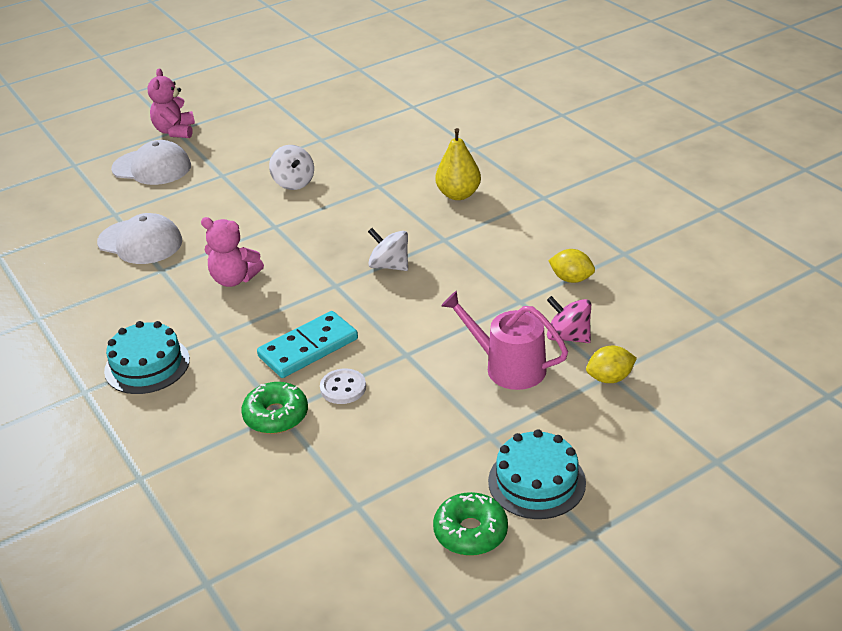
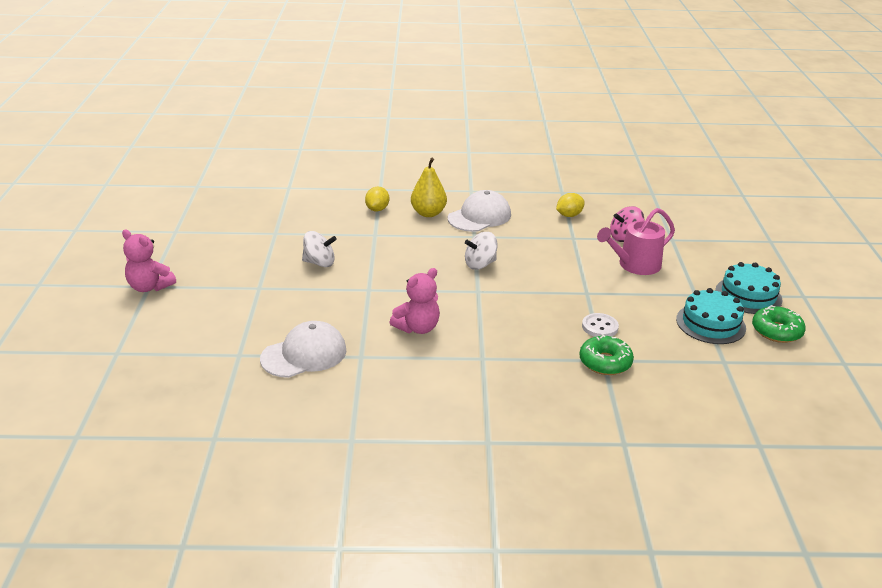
camera: 60 degrees left, 5 degrees down
turquoise cake [104,321,190,394] -> turquoise cake moved to [676,288,746,344]
white cap [111,140,191,185] -> white cap moved to [448,190,511,232]
turquoise domino [257,311,358,378] -> none
yellow lemon [586,346,637,383] -> yellow lemon moved to [365,187,389,211]

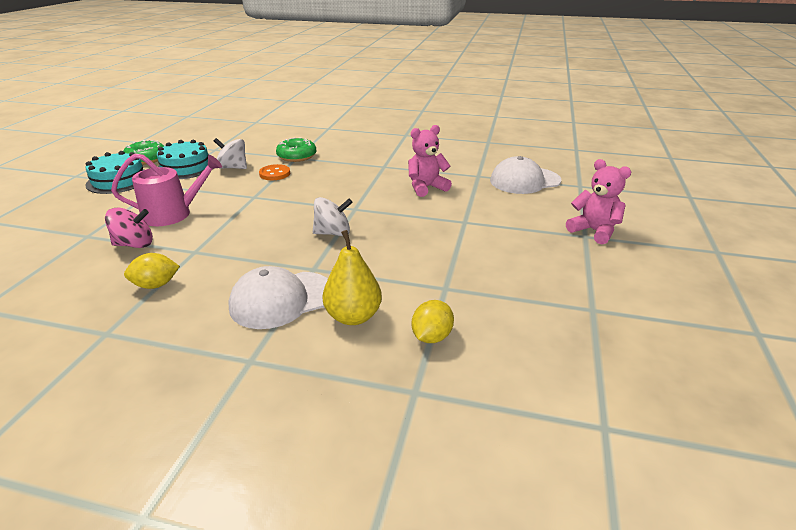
camera: 165 degrees left, 0 degrees up
pink teddy bear [122,230,176,292] -> pink teddy bear moved to [566,159,631,244]
white spinning top [302,231,337,267] -> white spinning top moved to [214,138,247,169]
white button [582,313,619,337] -> orange button [259,164,290,180]

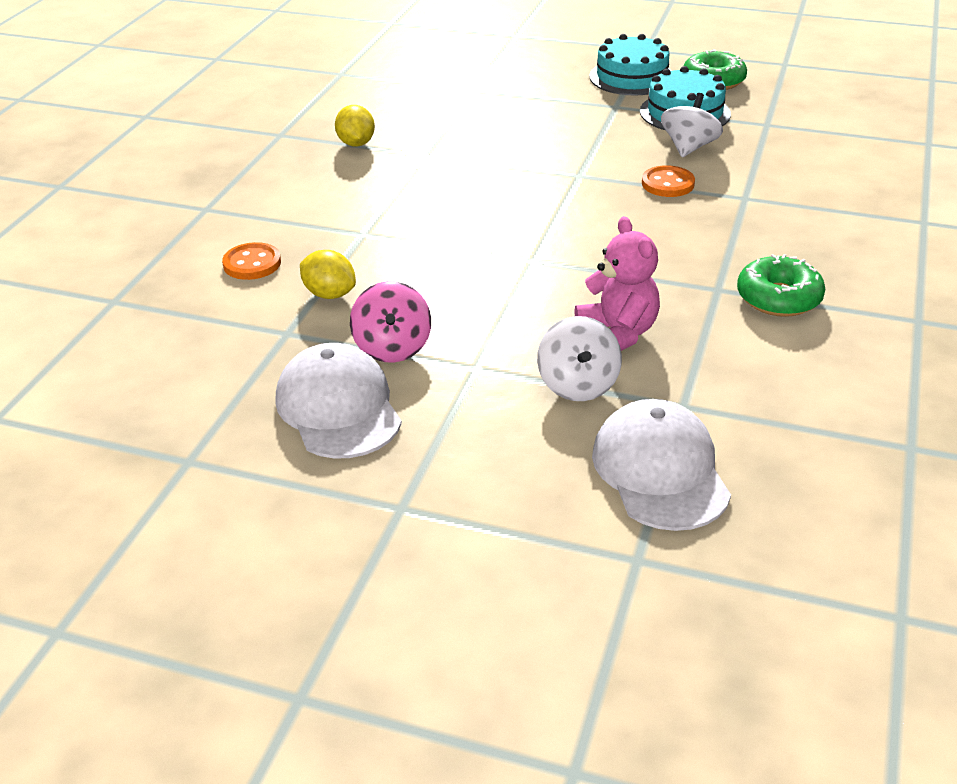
camera: 95 degrees right, 5 degrees up
pink spinning top [105,208,153,248] -> pink spinning top moved to [350,281,431,363]
pink watering can [111,153,222,226] -> none
white cap [228,266,328,329] -> white cap moved to [276,343,402,458]
green donut [276,137,316,162] -> green donut moved to [737,254,825,317]
white spinning top [313,197,353,236] -> white spinning top moved to [537,316,622,401]
yellow pear [322,230,382,325] -> orange button [222,242,281,280]
yellow lemon [412,300,454,343] -> yellow lemon moved to [300,250,356,299]
pink teddy bear [566,159,631,244] -> none

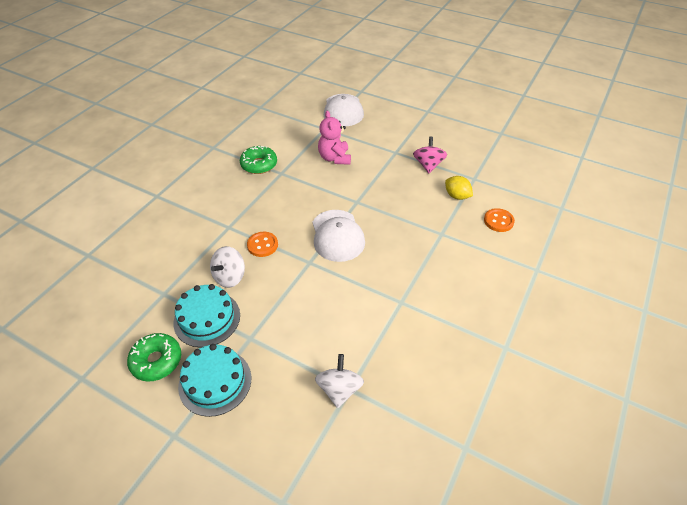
camera: 170 degrees left, 10 degrees up
white cap [276,343,402,458] -> white cap moved to [312,210,365,262]
yellow lemon [335,105,375,146] -> none
white spinning top [537,316,622,401] -> white spinning top moved to [315,354,364,408]

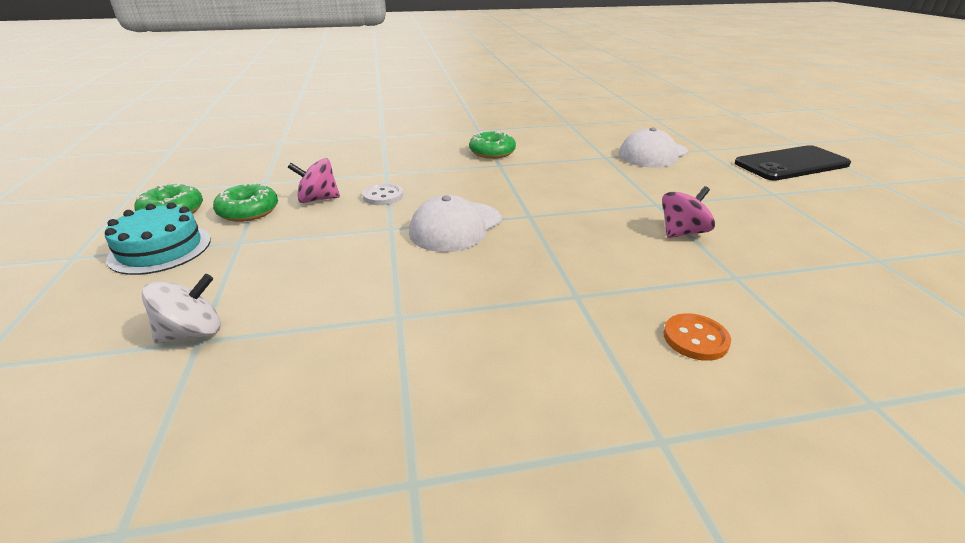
camera: 50 degrees right, 15 degrees down
turquoise cake [173,284,240,348] -> green donut [213,182,278,222]
white spinning top [210,246,245,288] -> pink spinning top [287,158,340,203]
orange button [247,232,278,257] -> white button [362,183,403,205]
pink teddy bear [318,111,351,165] -> none
yellow lemon [445,176,473,200] -> none
none -> black phone [735,145,851,181]

